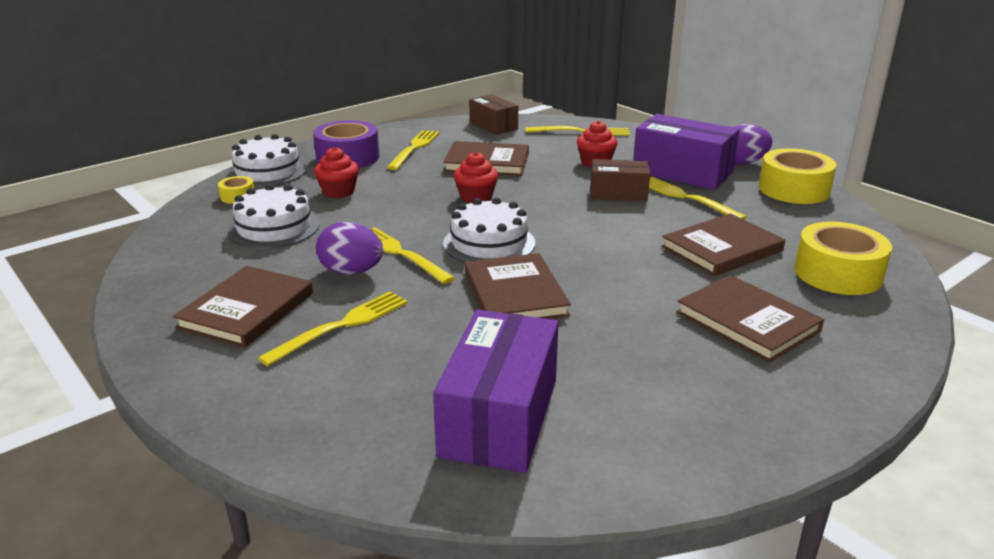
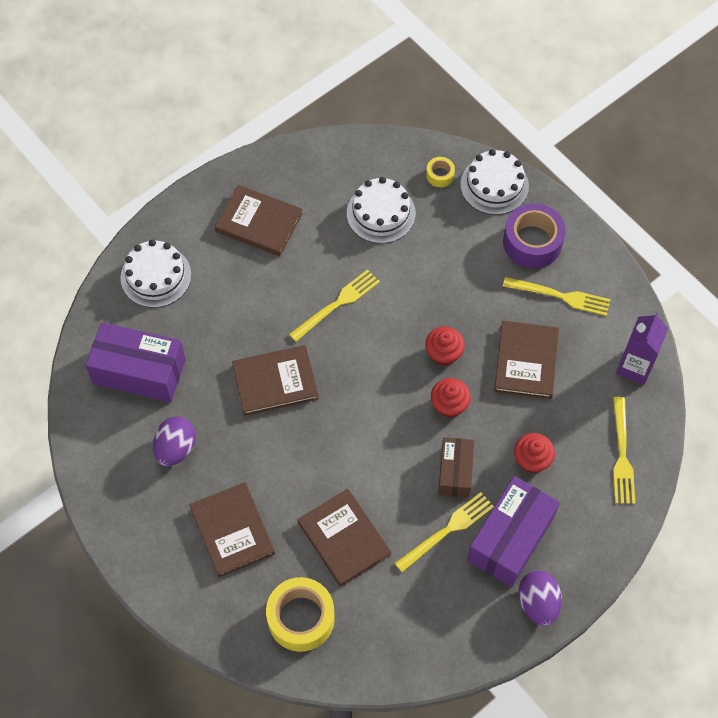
camera: 90 degrees right, 35 degrees up
yellow fork [258,291,408,366] -> none
red cupcake [314,147,359,198] -> red cupcake moved to [431,378,471,418]
purple egg [316,222,383,275] -> purple egg moved to [153,416,196,466]
white cake [443,197,535,263] -> white cake moved to [120,239,191,308]
brown box [469,94,518,135] -> purple carton [616,312,668,385]
brown book [676,275,824,363] -> brown book turned 75 degrees counterclockwise [190,482,275,578]
yellow tape [759,148,837,204] -> none

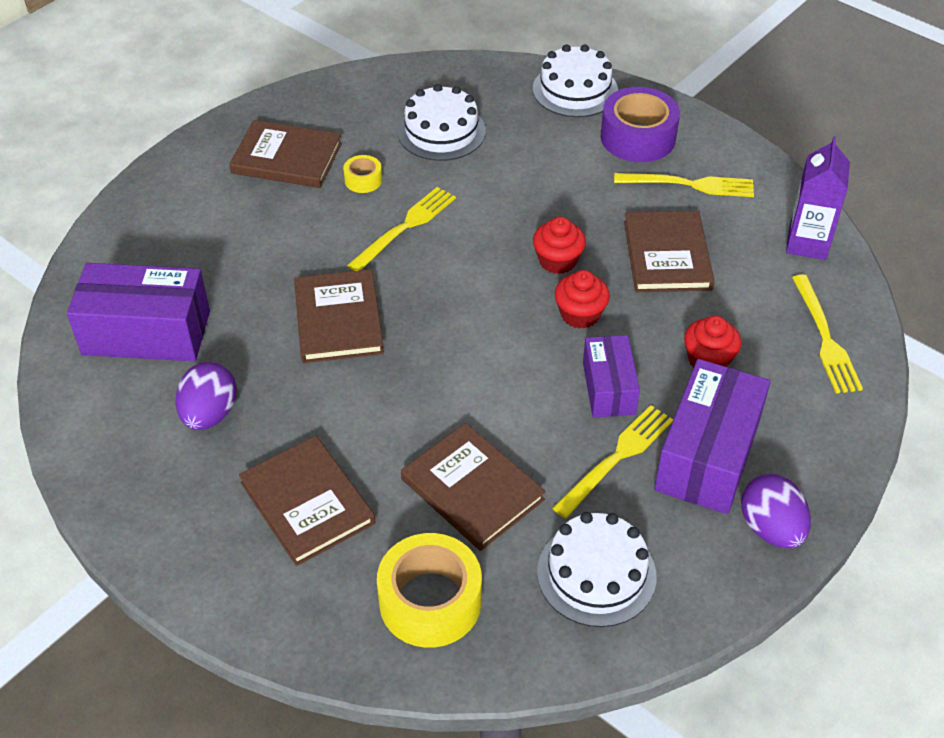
camera: 10 degrees left, 15 degrees down
white cake [120,239,191,308] -> white cake moved to [537,512,657,627]
brown book [232,345,319,416] -> brown book turned 75 degrees counterclockwise [294,269,384,363]
yellow tape [426,157,455,187] -> yellow tape moved to [343,155,382,193]
brown box [438,437,474,498] -> purple box [583,335,640,417]

